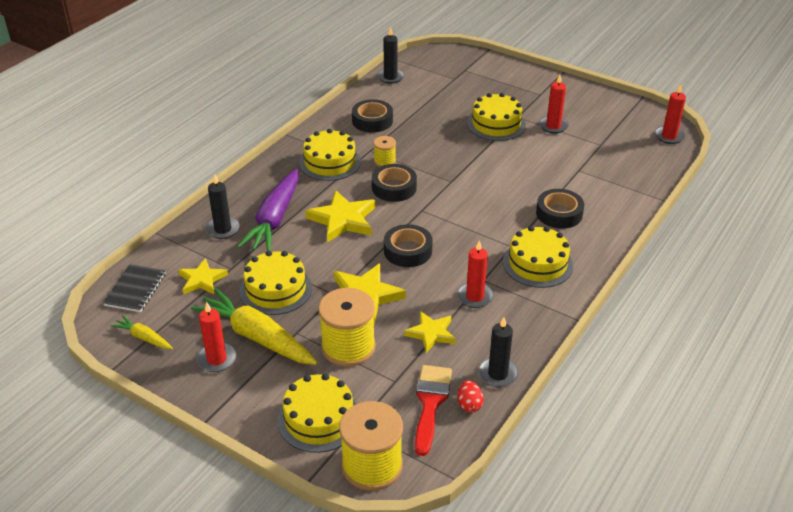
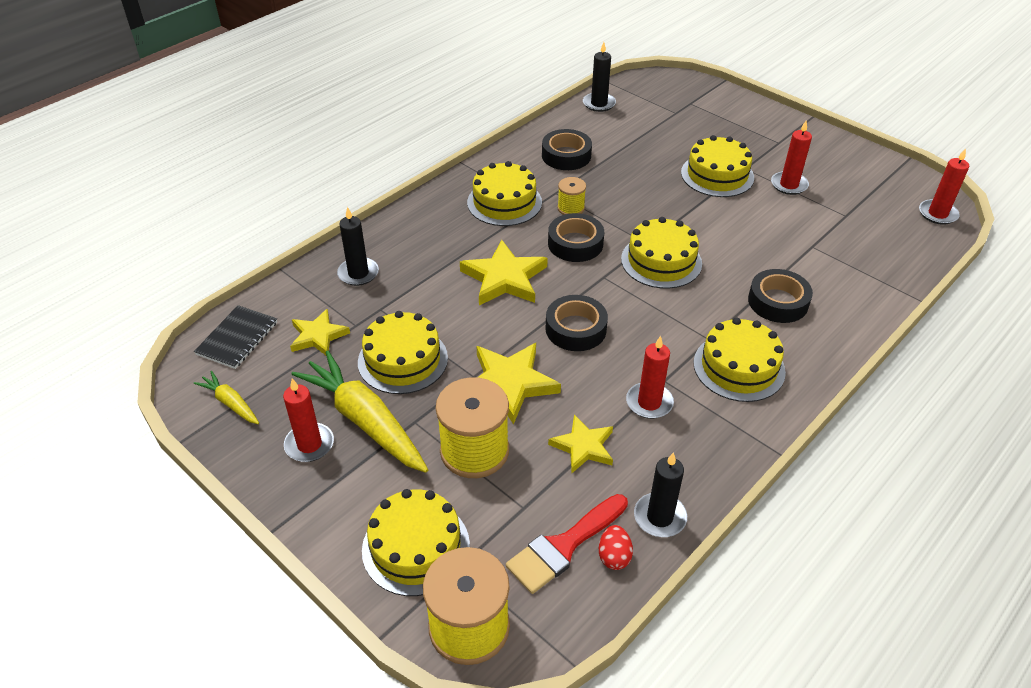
camera: 10 degrees right, 5 degrees up
purple carrot [237,169,299,251] -> none
red brush [415,365,452,456] -> red brush turned 150 degrees counterclockwise [506,494,628,594]
none -> yellow cake [621,217,702,289]

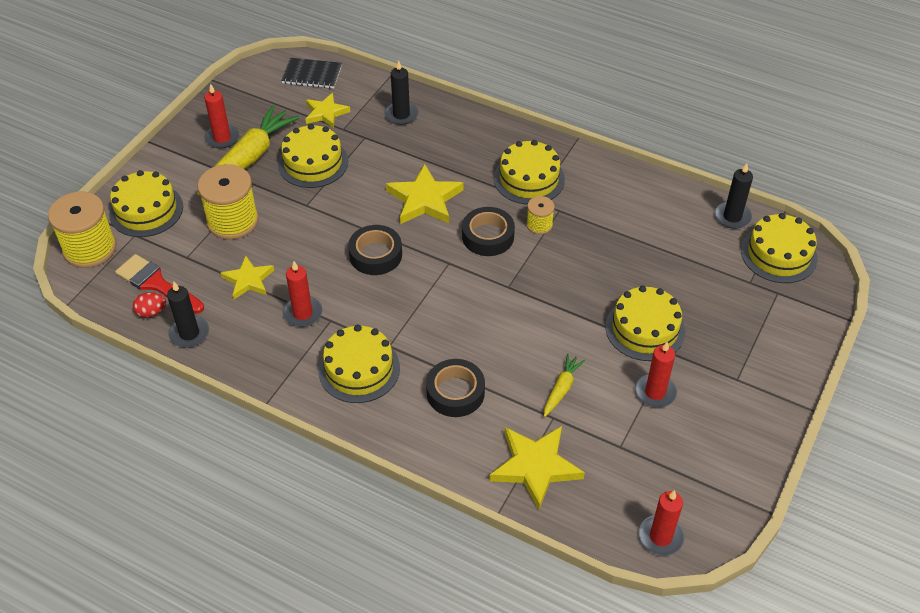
camera: 75 degrees right, 5 degrees up
yellow carrot [194,371,259,424] -> yellow carrot moved to [544,354,585,417]
yellow star [477,343,561,424] -> yellow star moved to [489,426,585,510]
black tape [542,129,592,170] -> none
yellow cake [621,217,702,289] -> yellow cake moved to [741,213,817,283]

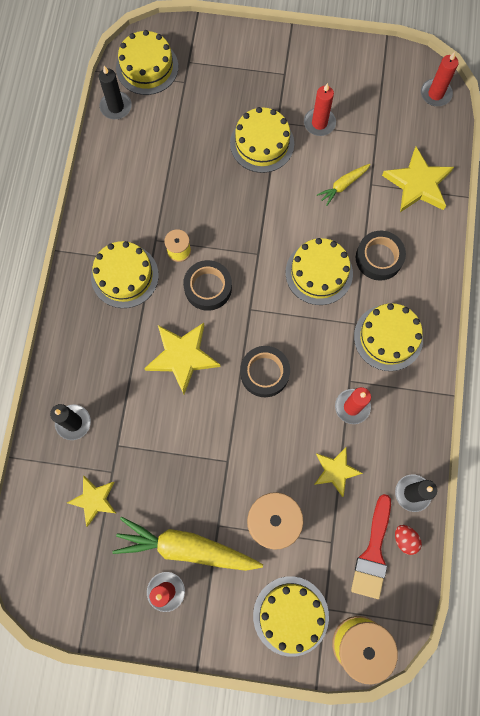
camera: 110 degrees left, 25 degrees up
yellow cake [278,124,348,188] -> yellow cake moved to [286,238,353,305]
black notebook [281,58,342,89] -> none
yellow carrot [544,354,585,417] -> yellow carrot turned 45 degrees counterclockwise [317,164,371,206]

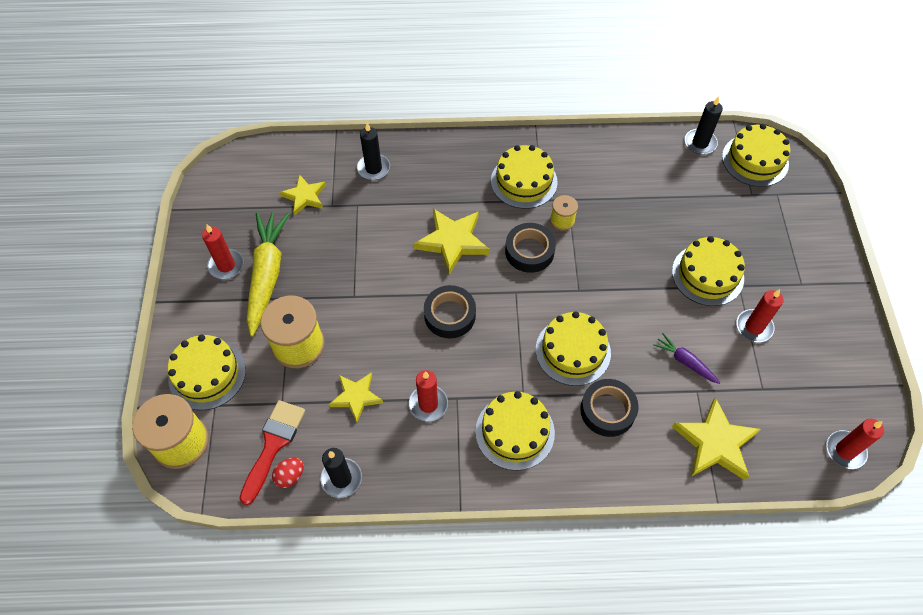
camera: 80 degrees right, 15 degrees down
yellow carrot [317,164,371,206] -> purple carrot [653,333,721,384]
red brush [351,494,391,599] -> red brush turned 105 degrees clockwise [239,400,305,506]

